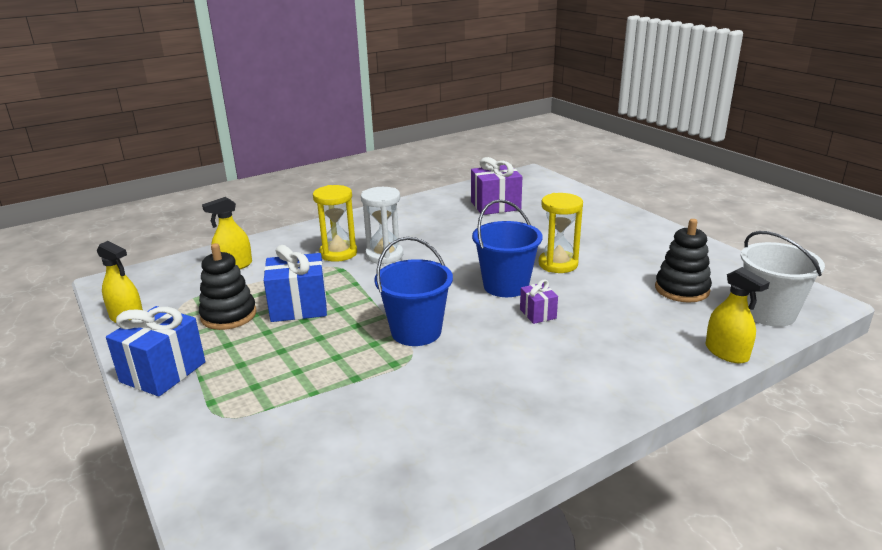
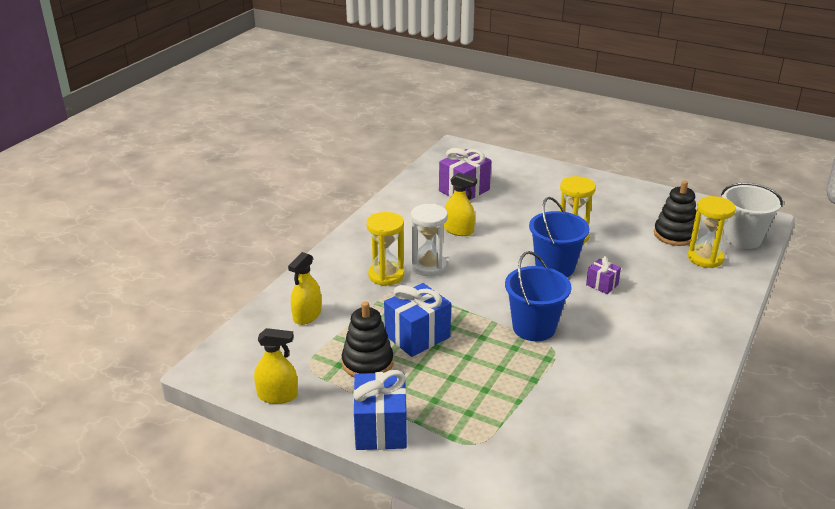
camera: 30 degrees left, 5 degrees up
yellow spray bottle [706,267,770,364] -> yellow spray bottle moved to [444,173,477,236]
none -> yellow hourglass [688,196,736,268]

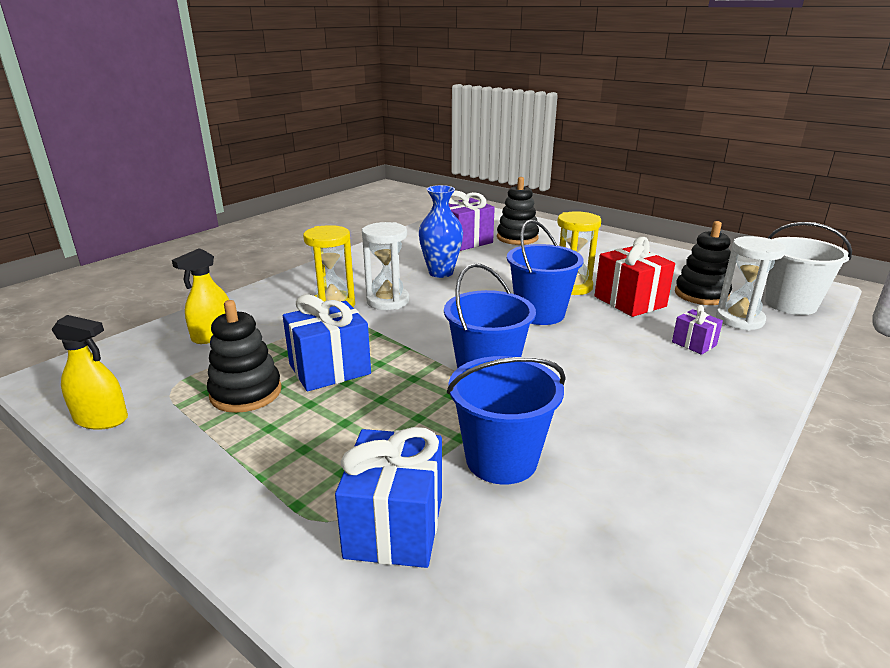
camera: 10 degrees right, 5 degrees down
blue gift [353,370,407,450] -> blue gift moved to [335,427,442,568]
yellow spray bottle [444,173,477,236] -> blue vase [419,185,463,278]
purple gift [586,256,621,294] -> purple gift moved to [672,305,723,355]
yellow hourglass [688,196,736,268] -> white hourglass [716,236,786,331]
none -> blue bucket [447,356,566,485]
none -> black stacking toy [497,177,539,245]
none -> red gift [594,237,675,317]

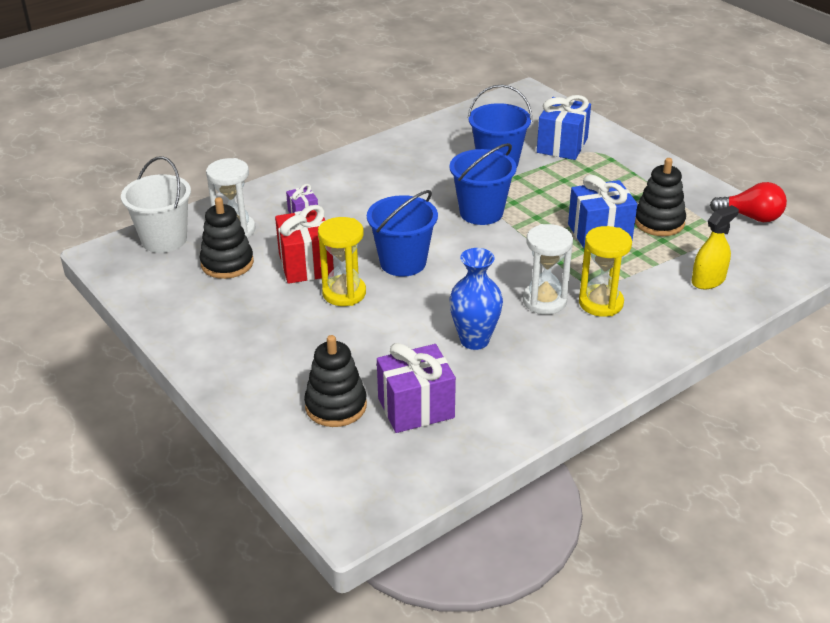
camera: 165 degrees left, 10 degrees up
yellow spray bottle [52,315,128,430] -> red light bulb [710,182,787,222]

